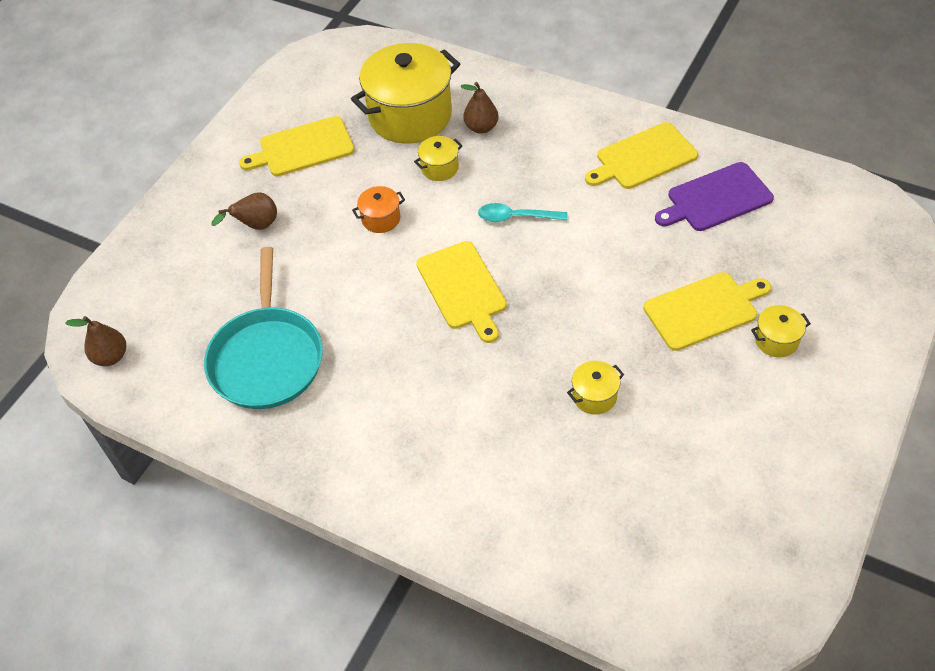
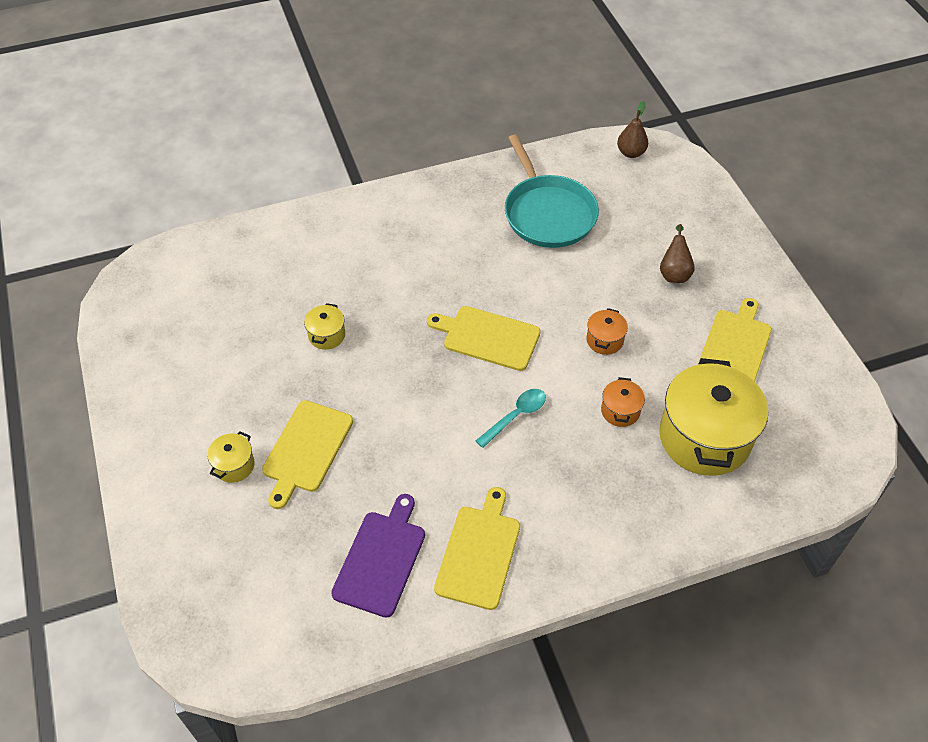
camera: 130 degrees right, 0 degrees up
turquoise pan [204,247,323,409] -> turquoise pan turned 150 degrees counterclockwise [505,135,599,248]
yellow pot [414,136,463,181] -> orange pot [601,377,645,427]
brown pear [460,82,498,134] -> none

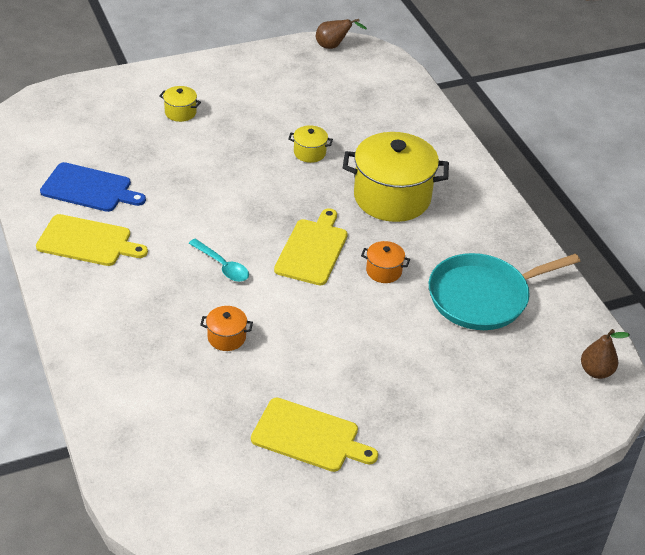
camera: 85 degrees right, 10 degrees down
yellow cutting board [262,400,353,509] -> none
purple cutting board [331,494,425,618] -> blue cutting board [40,162,146,212]
orange pot [586,308,628,355] -> orange pot moved to [361,241,410,283]
yellow pot [659,358,768,476] -> yellow pot moved to [343,132,449,222]
brown pear [660,224,695,283] -> brown pear moved to [316,19,367,49]

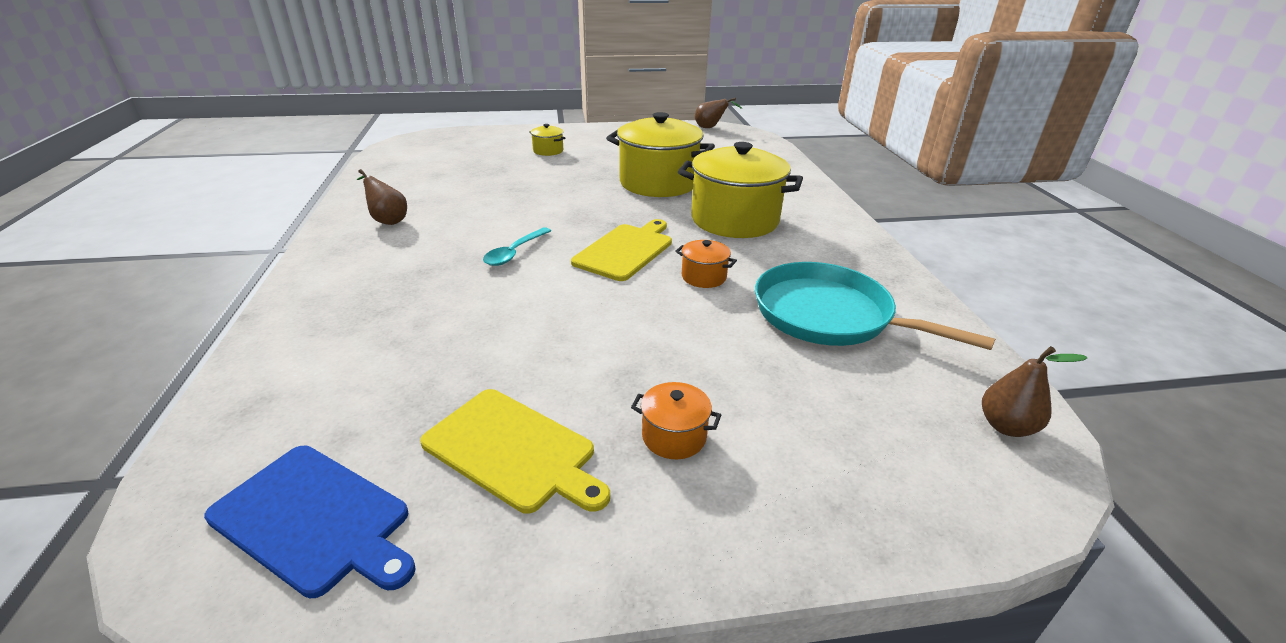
camera: 15 degrees right, 10 degrees down
yellow cutting board [36,214,148,266] -> brown pear [357,169,407,225]
blue cutting board [40,162,146,212] -> blue cutting board moved to [204,446,416,598]
turquoise spoon [188,239,249,282] -> turquoise spoon turned 60 degrees clockwise [483,227,551,266]
orange pot [200,306,253,351] -> orange pot moved to [631,382,721,459]
yellow pot [288,125,333,163] -> yellow pot [606,112,715,197], size x2.30
turquoise pan [429,253,580,330] -> turquoise pan turned 45 degrees clockwise [755,262,995,350]

